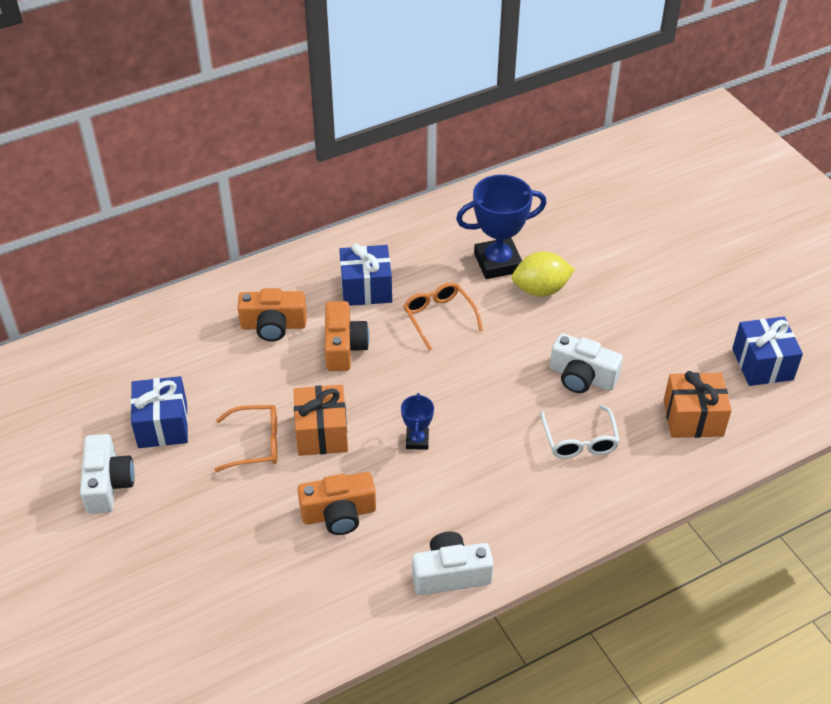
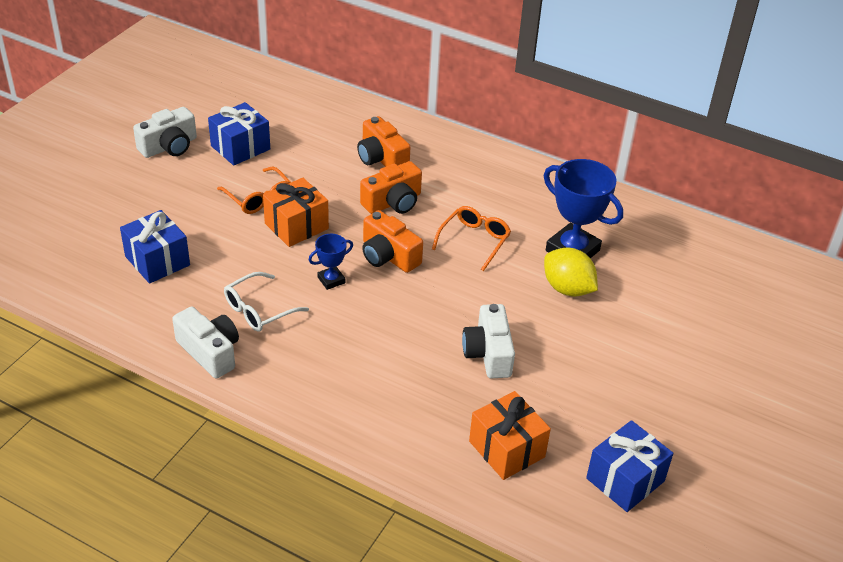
camera: 55 degrees right, 5 degrees down
orange camera [297,472,376,535] -> orange camera moved to [362,210,423,273]
blue gift [339,244,392,306] -> blue gift moved to [120,210,190,284]
white glasses [540,405,620,459] -> white glasses moved to [224,272,309,332]

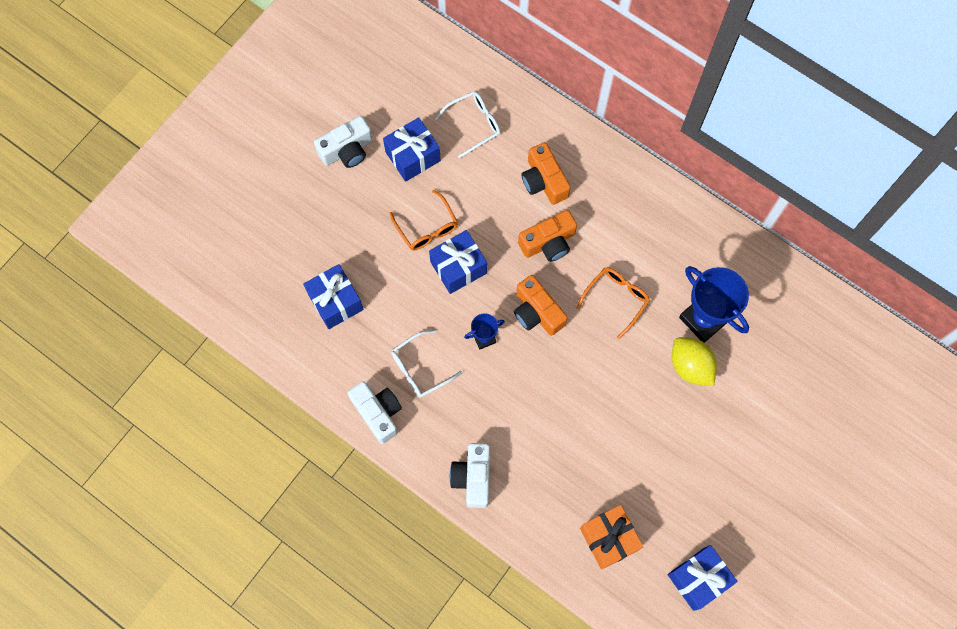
camera: 10 degrees right, 30 degrees up
orange gift [263,178,329,247] -> blue gift [429,230,487,294]
white camera [462,304,515,378] -> white camera moved to [450,443,490,508]
none -> white glasses [435,91,500,158]

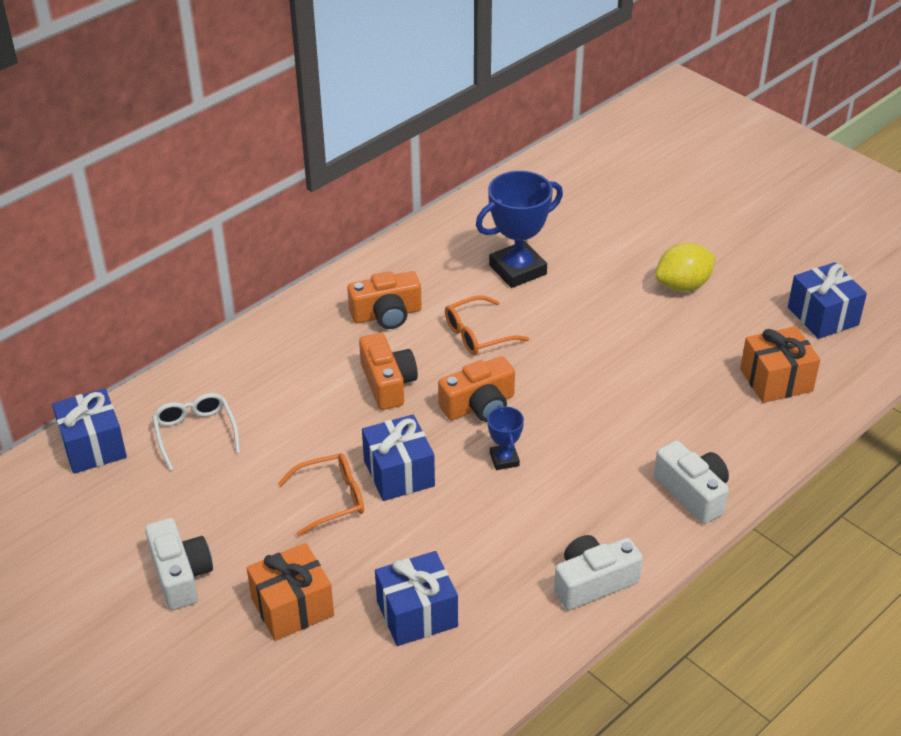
camera: 80 degrees left, 30 degrees down
blue gift [383,117,441,182] -> blue gift moved to [52,388,127,474]
white glasses [391,330,462,398] -> none
white camera [450,443,490,508] -> white camera turned 135 degrees counterclockwise [654,440,729,524]
orange camera [522,142,571,205] -> orange camera moved to [347,271,422,329]
orange glasses [577,268,650,339] -> orange glasses turned 75 degrees counterclockwise [445,295,530,355]
yellow lemon [672,337,717,386] -> yellow lemon moved to [655,243,716,292]
none -> orange gift [246,543,334,641]

